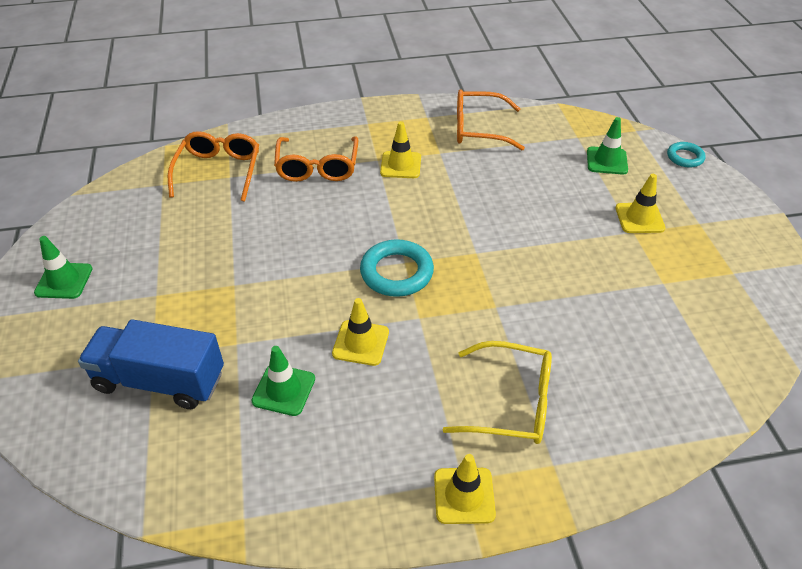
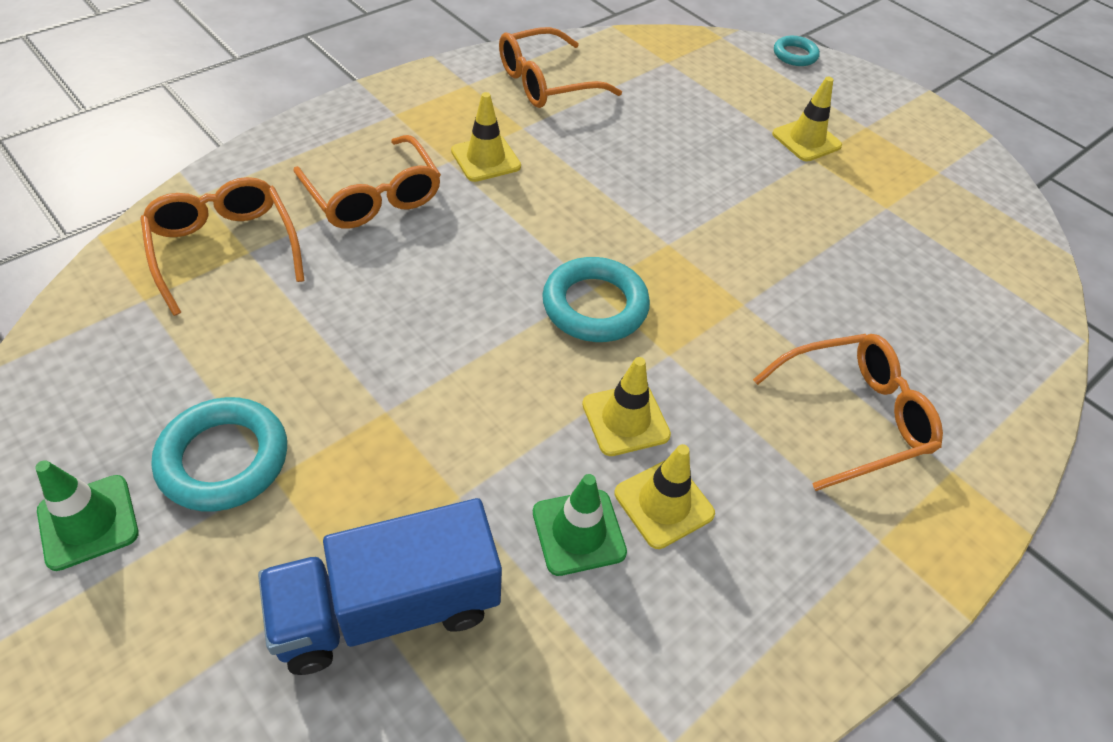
camera: 35 degrees left, 5 degrees up
yellow traffic cone [434,454,496,524] -> yellow traffic cone moved to [614,444,715,549]
yellow glasses [442,341,552,444] -> orange glasses [753,334,943,491]
green traffic cone [587,117,628,175] -> none
none -> turquoise ring [151,397,287,511]

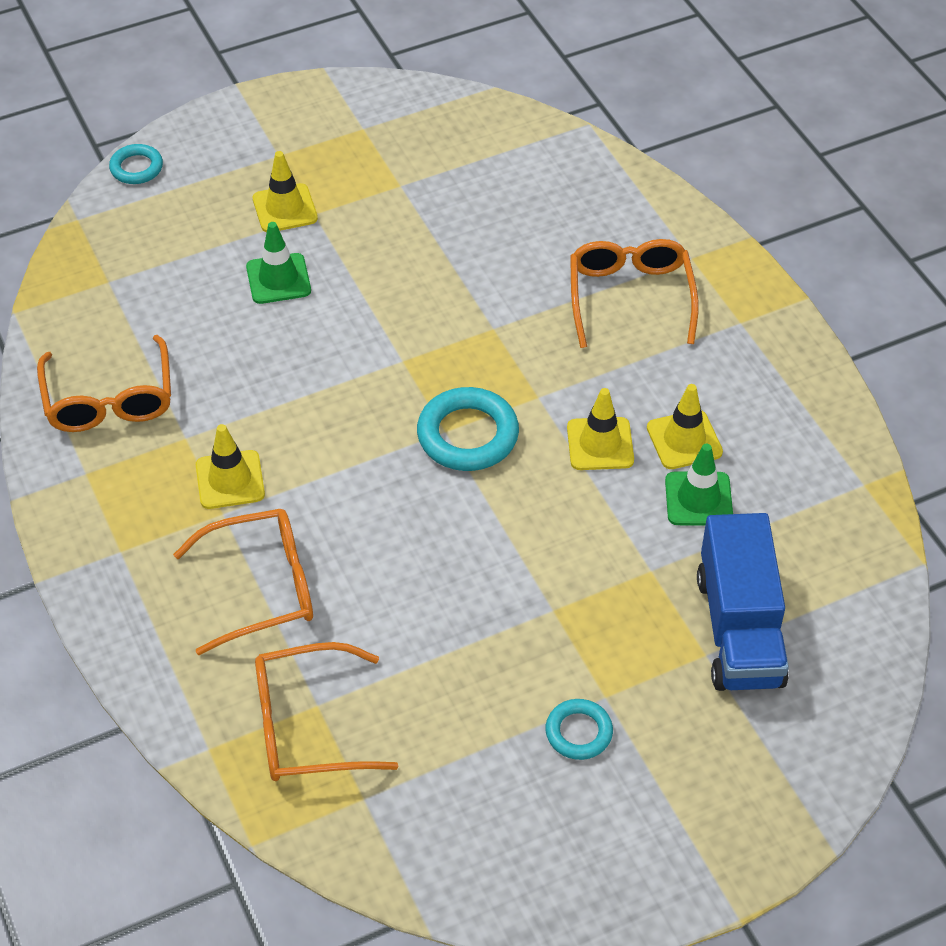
camera: 70 degrees left, 0 degrees up
green traffic cone [35,460,139,571] -> green traffic cone moved to [246,222,311,304]
turquoise ring [151,397,287,511] -> turquoise ring [545,699,613,760], size x0.59

